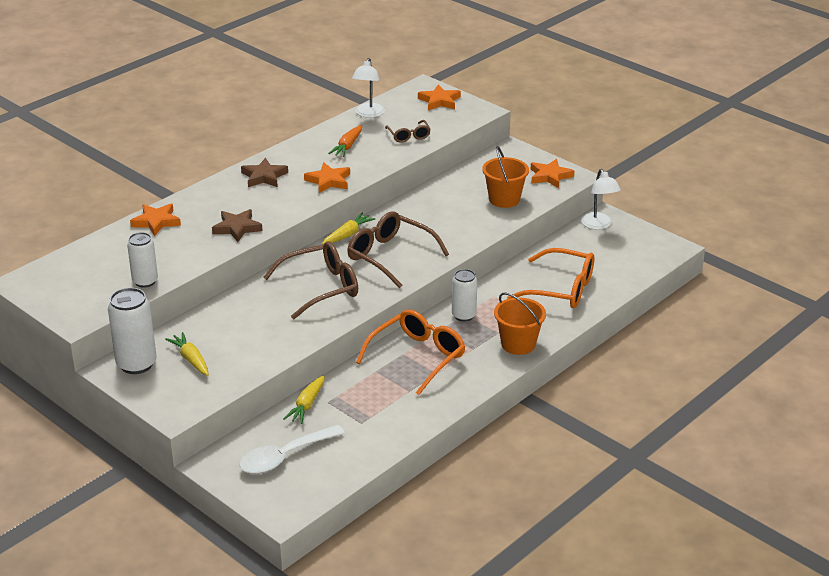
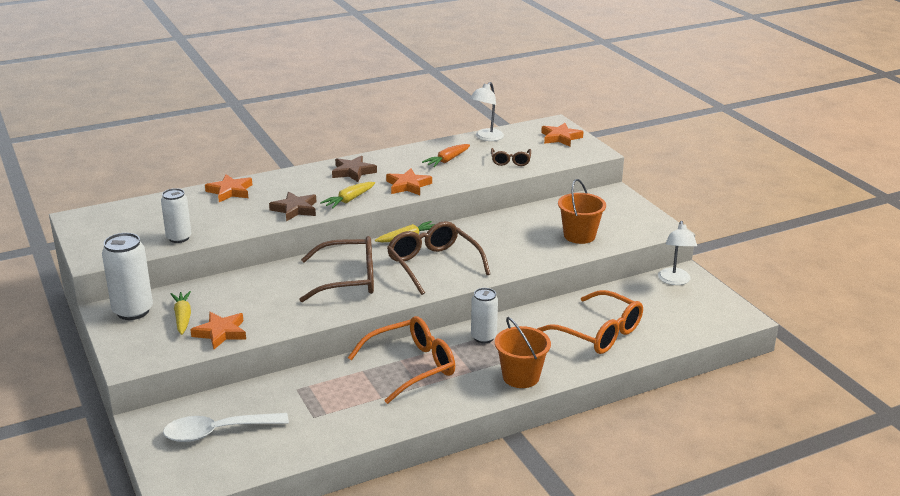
camera: 20 degrees right, 5 degrees down
yellow carrot [283,375,325,424] -> yellow carrot moved to [320,182,375,209]
orange star [531,159,574,188] -> orange star moved to [190,312,246,349]

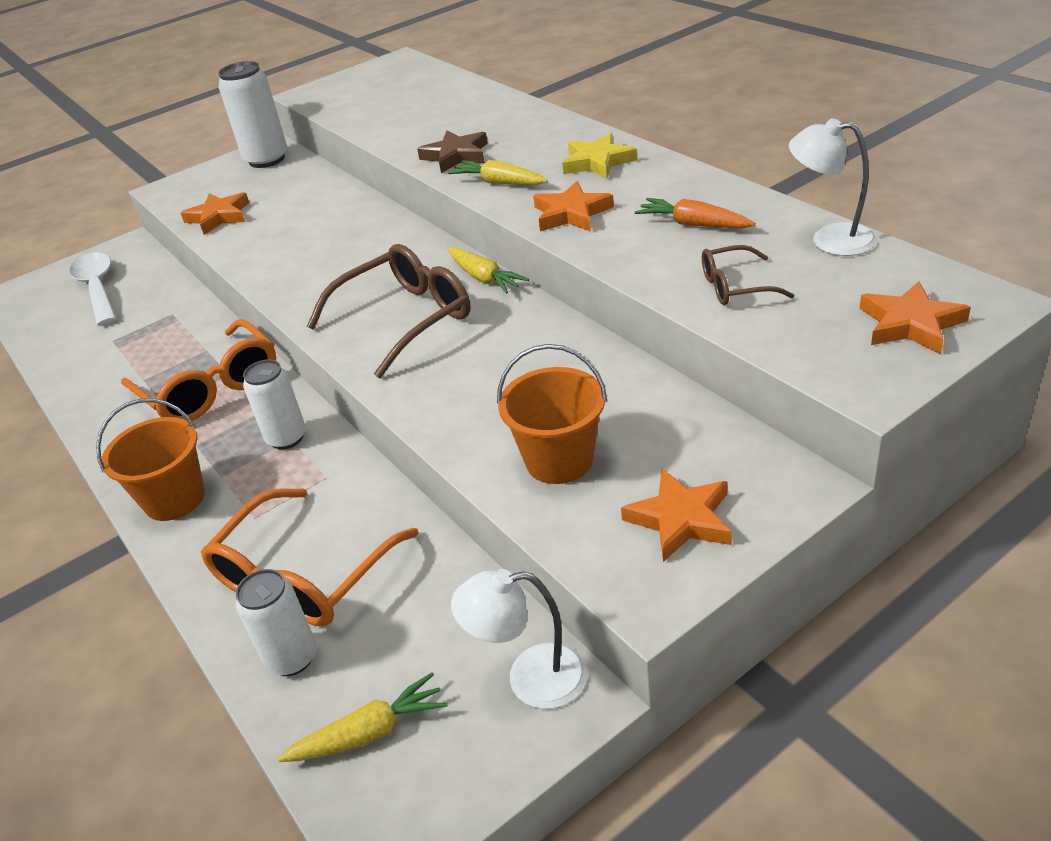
camera: 85 degrees right, 10 degrees up
white can [161,188,191,243] -> white can moved to [236,569,316,676]
yellow carrot [171,291,191,335] -> yellow carrot moved to [278,672,447,762]
orange star [205,174,252,202] -> orange star moved to [621,469,732,562]
brown glasses [299,236,374,302] -> none
brown star [332,156,377,182] -> yellow star [562,133,637,179]

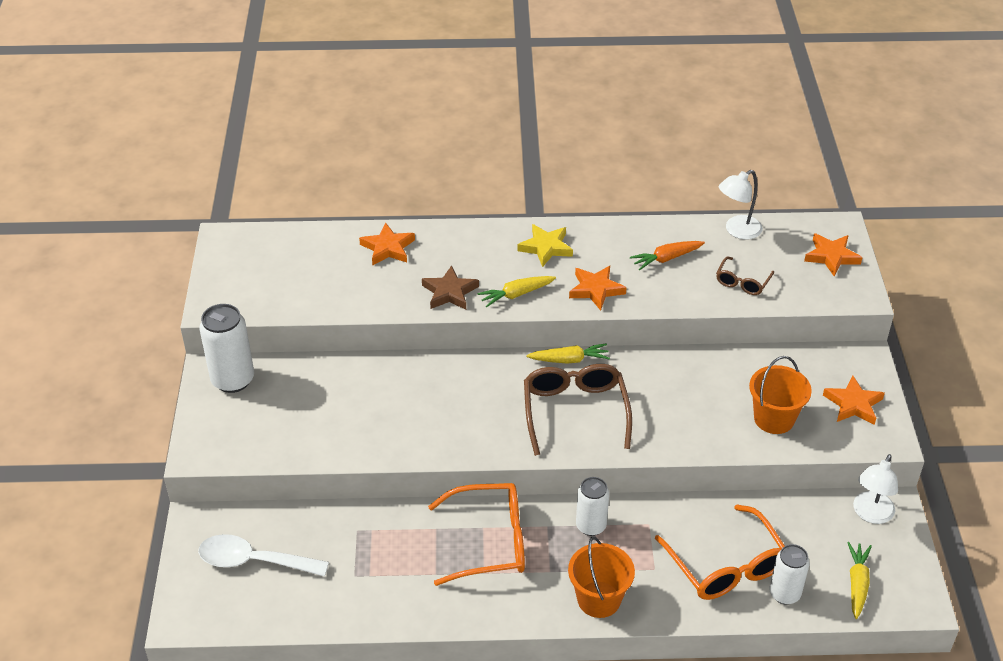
camera: 60 degrees left, 5 degrees up
orange star [181,192,249,235] -> orange star moved to [359,223,415,266]

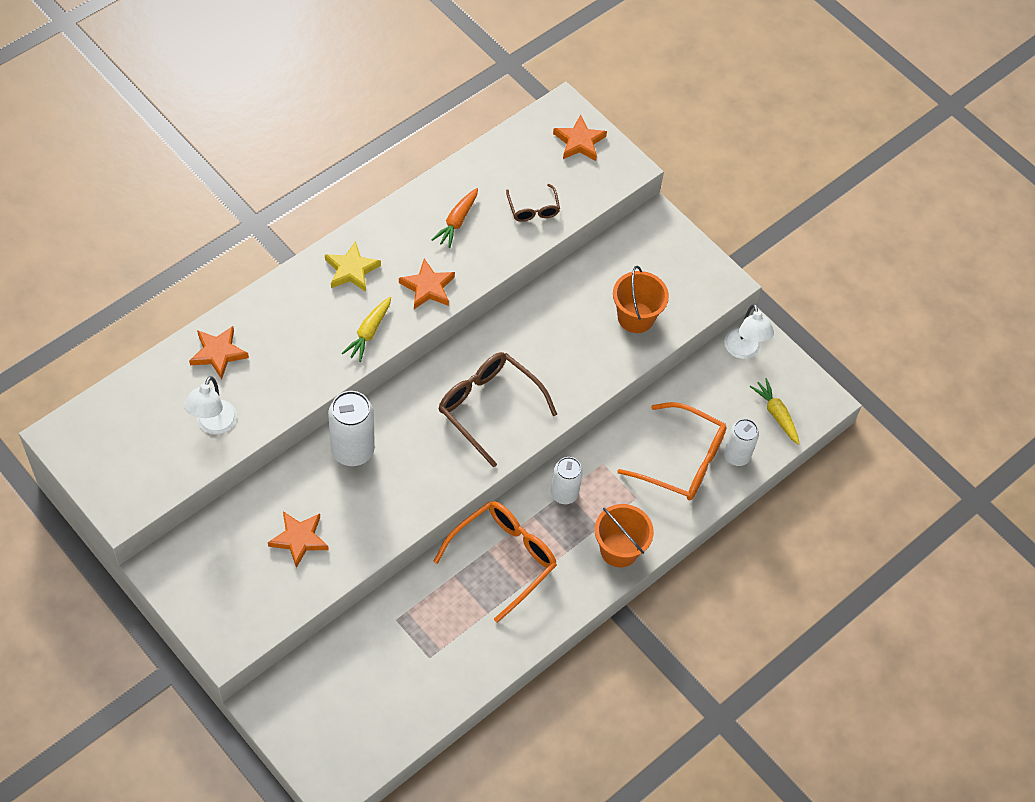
camera: 45 degrees left, 15 degrees up
white spoon [198,534,329,577] -> none
white can [199,304,254,393] -> white can moved to [328,391,375,466]
brown star [422,265,479,310] -> none
yellow carrot [526,343,610,364] -> none
white lamp [719,170,763,240] -> white lamp moved to [184,376,237,434]
orange star [823,375,885,425] -> orange star moved to [268,511,329,568]

